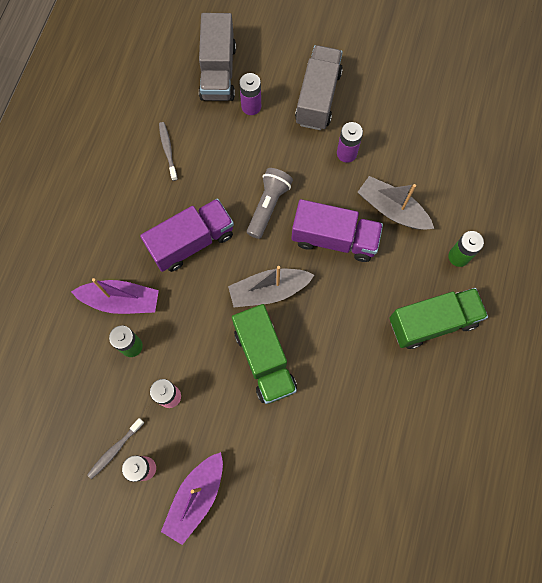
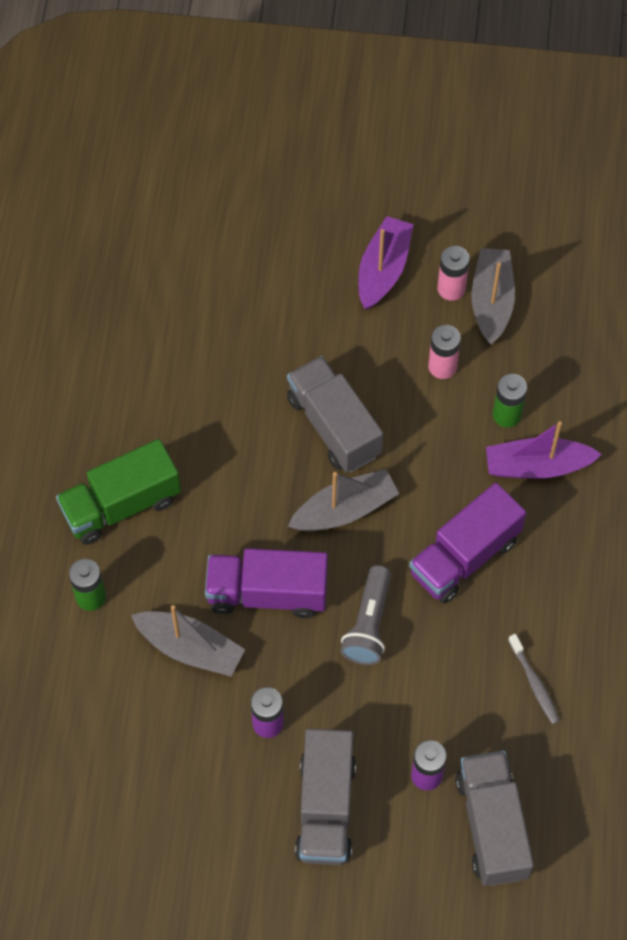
camera: 170 degrees right, 10 degrees down
grey toothbrush [87,418,144,479] -> grey boat [471,248,515,345]
green truck [232,304,297,404] -> grey truck [287,356,383,473]

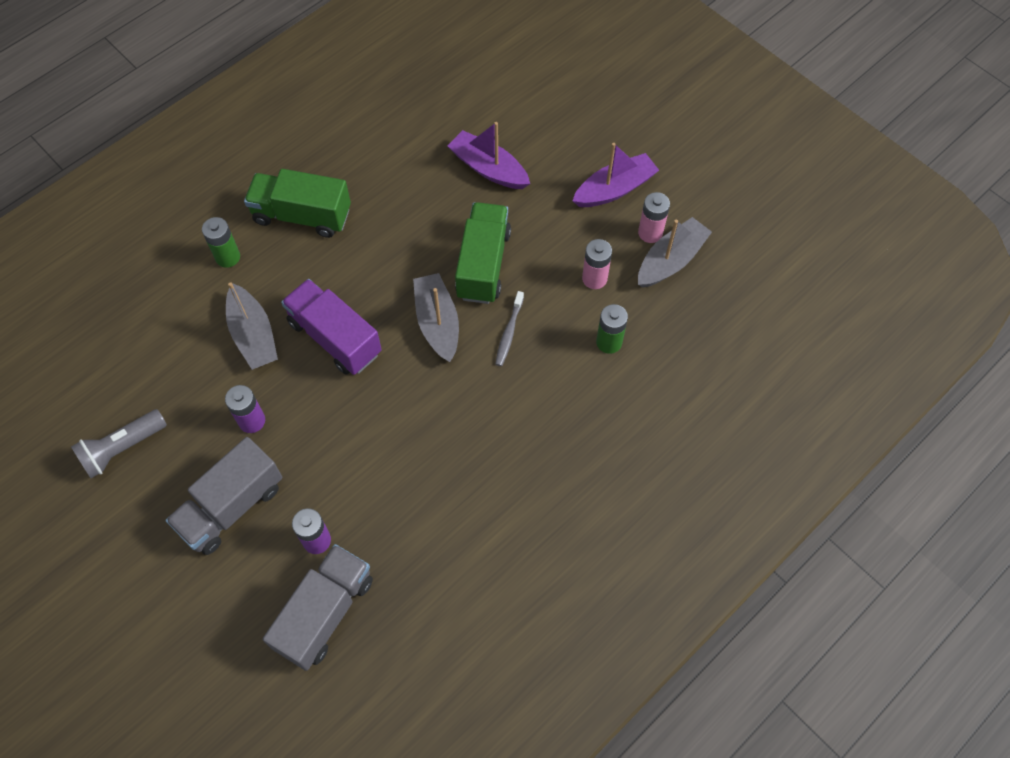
camera: 40 degrees right, 0 degrees up
grey truck [287,356,383,473] -> green truck [455,202,511,304]
grey boat [288,469,399,531] -> grey boat turned 120 degrees counterclockwise [413,273,459,362]
grey flashlight [340,565,391,665] -> grey flashlight moved to [71,409,167,478]
purple truck [409,483,526,604] -> none
purple boat [486,421,602,479] -> purple boat moved to [448,122,530,189]
grey toothbrush [508,634,560,724] -> grey toothbrush moved to [495,291,524,366]

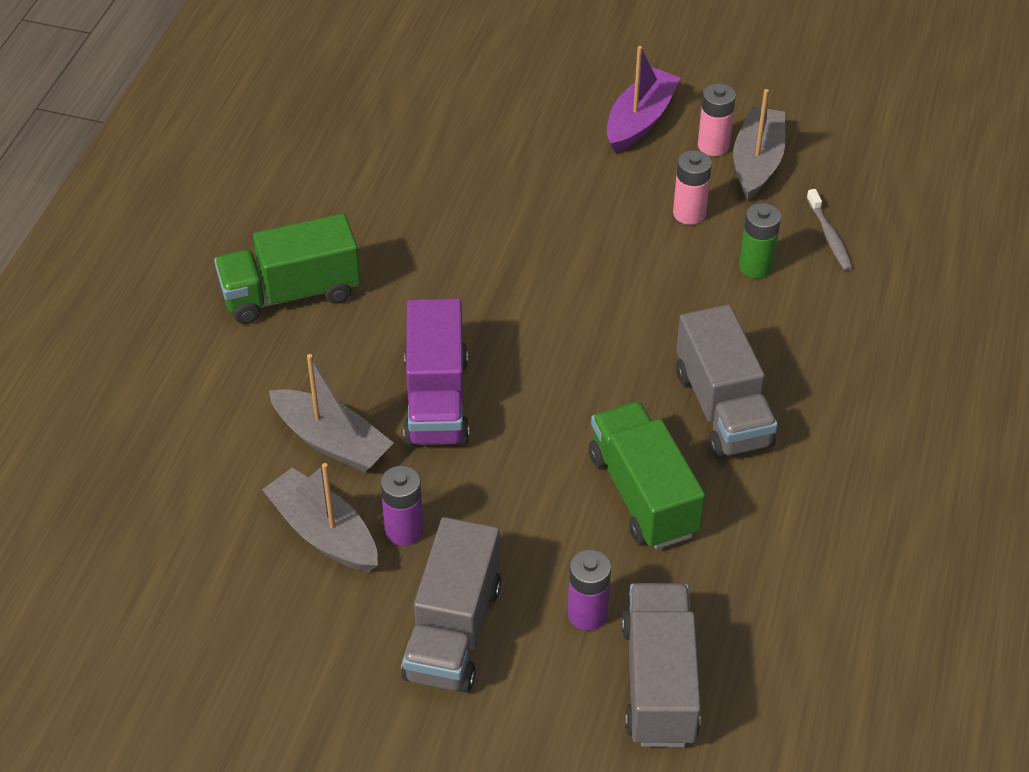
camera: 30 degrees left, 15 degrees down
grey flashlight [71,409,167,478] -> none
green battery [202,217,240,268] -> none
purple truck [281,279,382,375] -> purple truck turned 105 degrees counterclockwise [403,298,469,446]
grey boat [413,273,459,362] -> grey boat moved to [262,463,378,572]
purple boat [448,122,530,189] -> none
green truck [455,202,511,304] -> green truck moved to [589,401,705,549]
grey toothbrush [495,291,524,366] -> grey toothbrush moved to [807,189,853,271]
none -> grey truck [676,305,778,459]

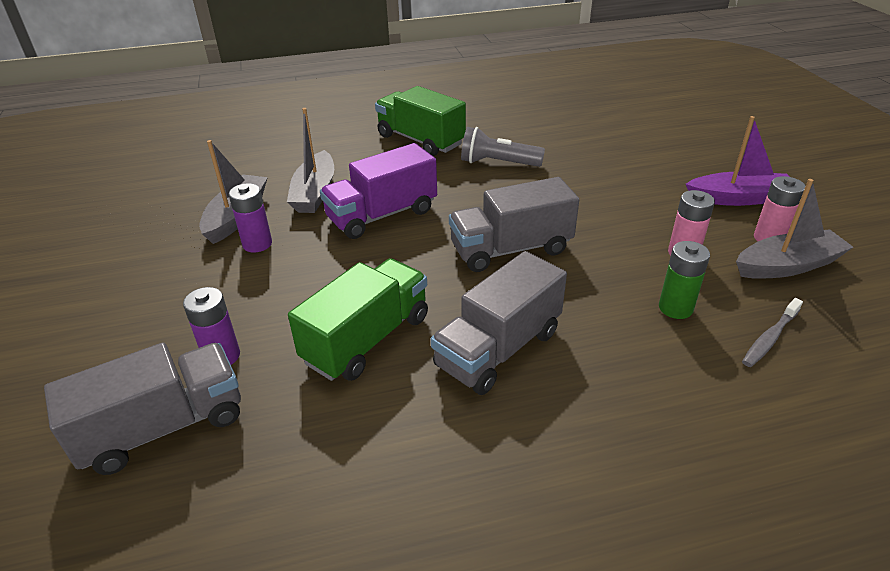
camera: 60 degrees right, 10 degrees down
grey truck [401,517,501,693] -> grey truck moved to [449,177,579,272]
none -> grey flashlight [461,127,545,167]

